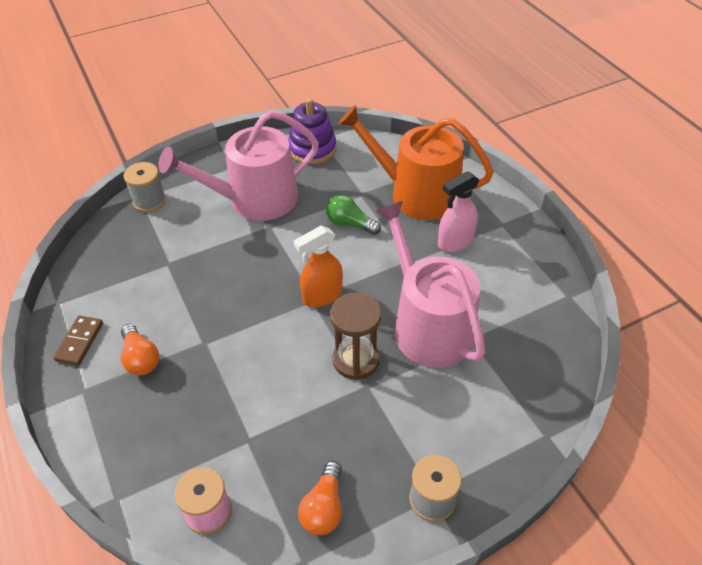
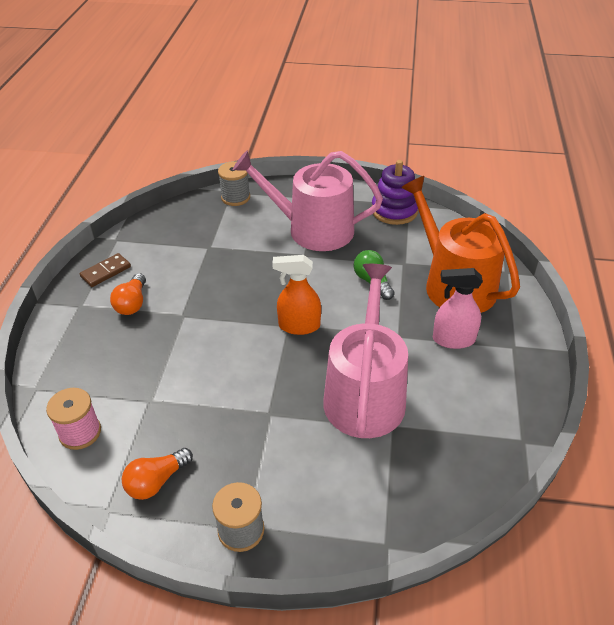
camera: 35 degrees right, 5 degrees down
brown hourglass [330,292,381,380] -> none

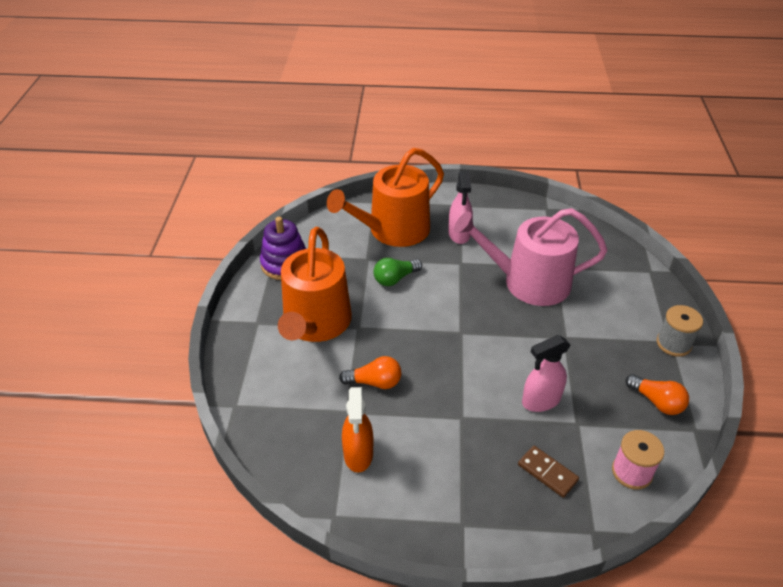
camera: 95 degrees left, 0 degrees up
brown domino [79,253,131,287] -> brown domino moved to [518,446,579,498]
orange light bulb [110,273,146,315] -> orange light bulb moved to [339,356,401,389]
grey spool [218,162,250,206] -> none
pink watering can [233,151,383,251] -> orange watering can [278,227,352,342]
orange spray bottle [272,255,321,335] -> orange spray bottle moved to [342,387,374,473]
none -> pink spray bottle [522,335,571,412]

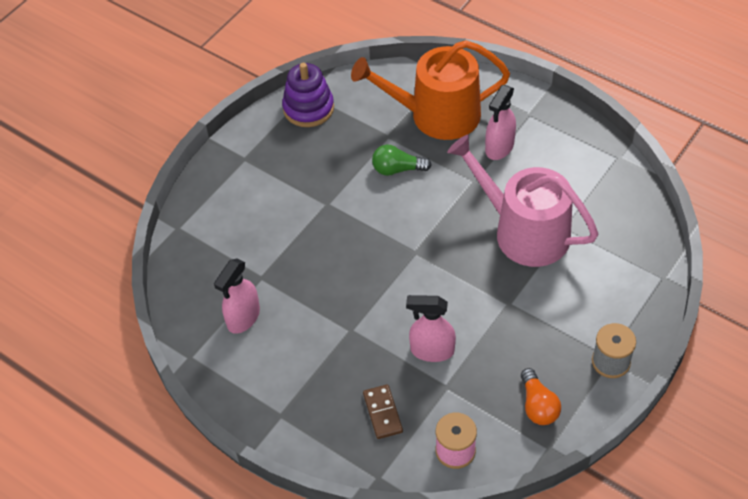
camera: 35 degrees right, 10 degrees up
orange watering can [278,227,352,342] -> none
orange light bulb [339,356,401,389] -> none
orange spray bottle [342,387,374,473] -> pink spray bottle [214,258,260,334]

